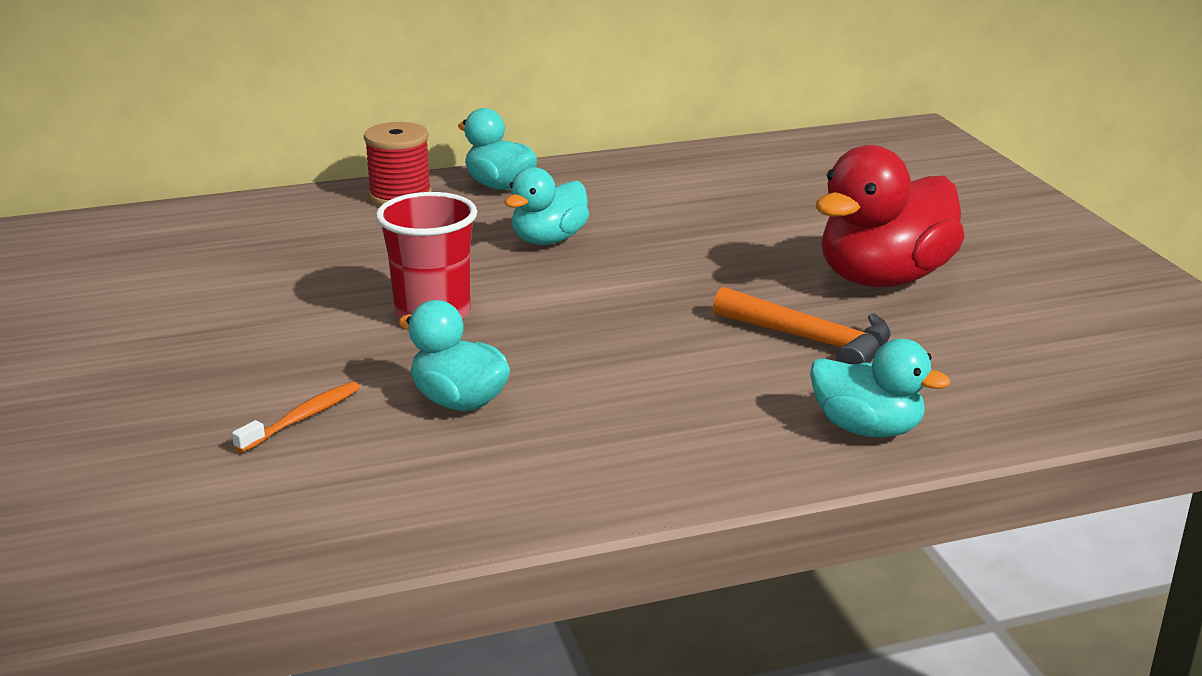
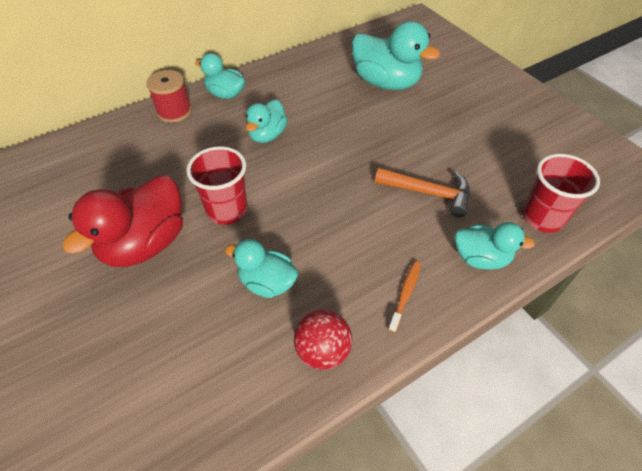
camera: 15 degrees left, 25 degrees up
orange toothbrush [232,381,360,453] -> orange toothbrush moved to [388,261,421,333]
red duck [816,145,965,287] -> red duck moved to [62,175,183,267]
none -> red ball [294,310,352,370]
none -> turquoise duck [352,21,440,90]
none -> red cup [522,154,600,233]

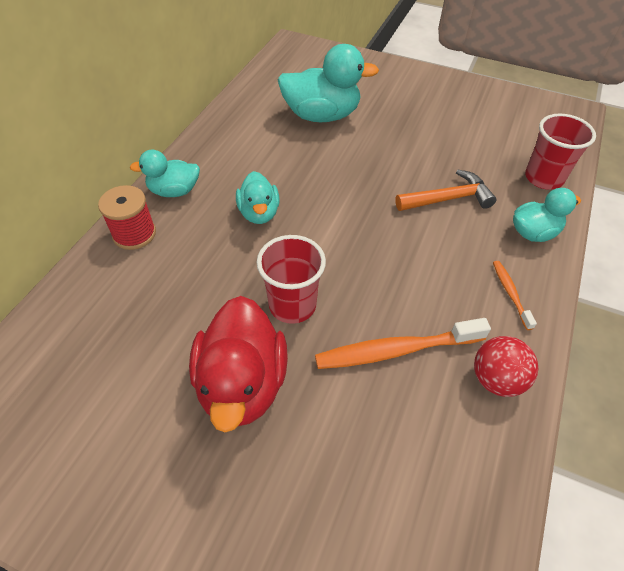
camera: 35 degrees left, 0 degrees up
turquoise duck [225,239,298,298] -> orange toothbrush [315,318,491,369]

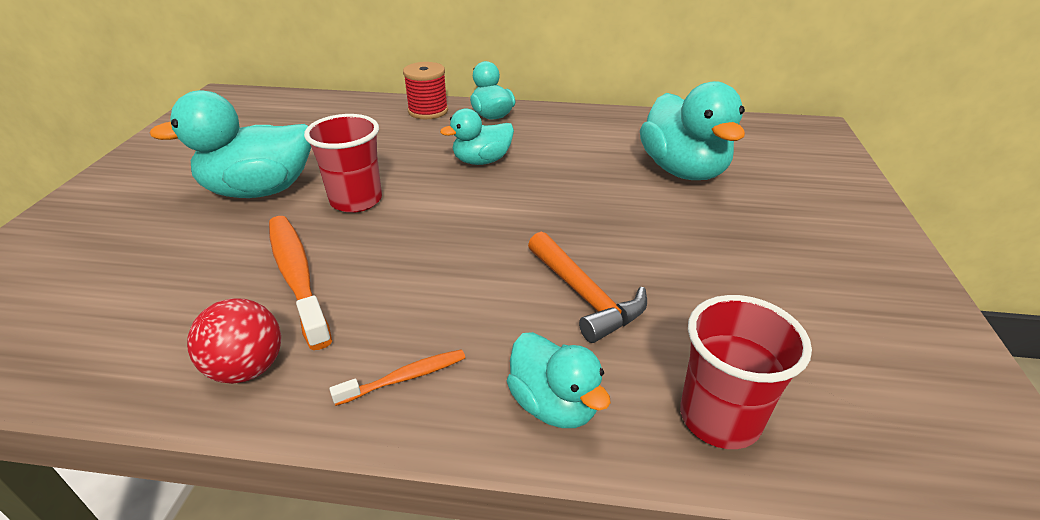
camera: 75 degrees right, 15 degrees down
red duck [189,296,288,432] -> turquoise duck [150,90,311,198]

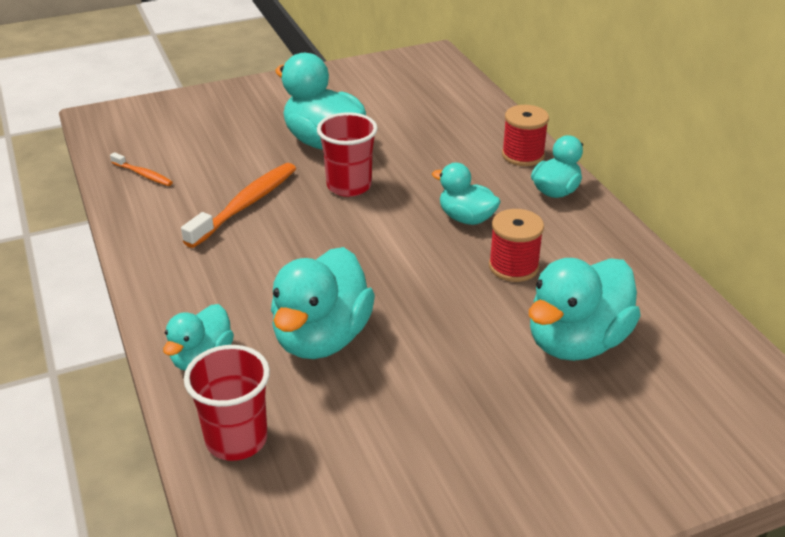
camera: 60 degrees right, 0 degrees up
red ball [187,299,281,384] -> none
orange toothbrush [330,349,465,406] -> orange toothbrush moved to [110,152,173,186]
orange hammer [528,232,647,343] -> turquoise duck [271,247,375,359]
none -> red spool [489,209,544,282]

